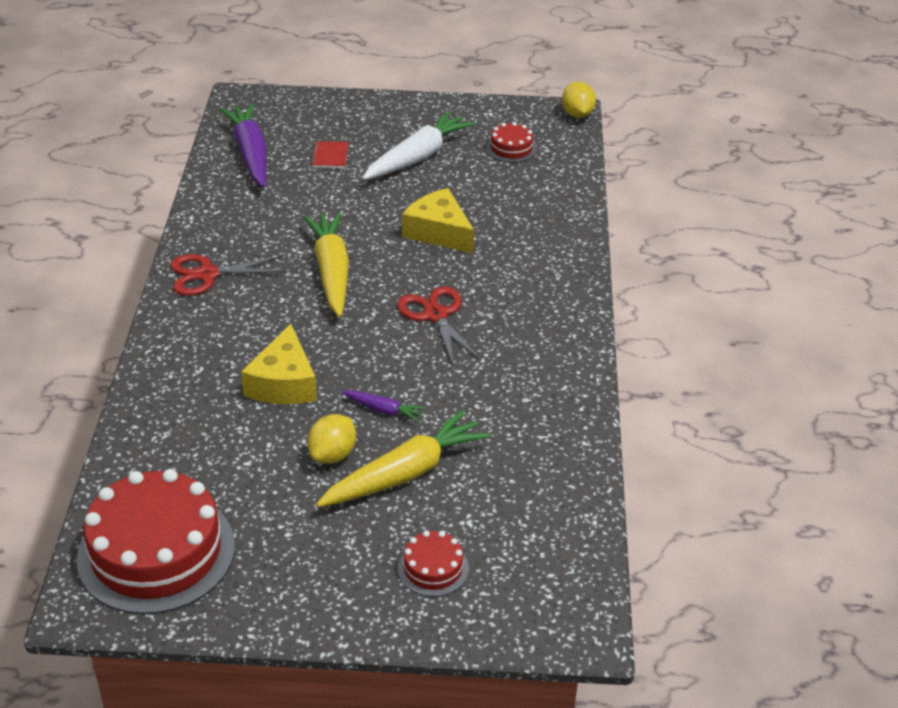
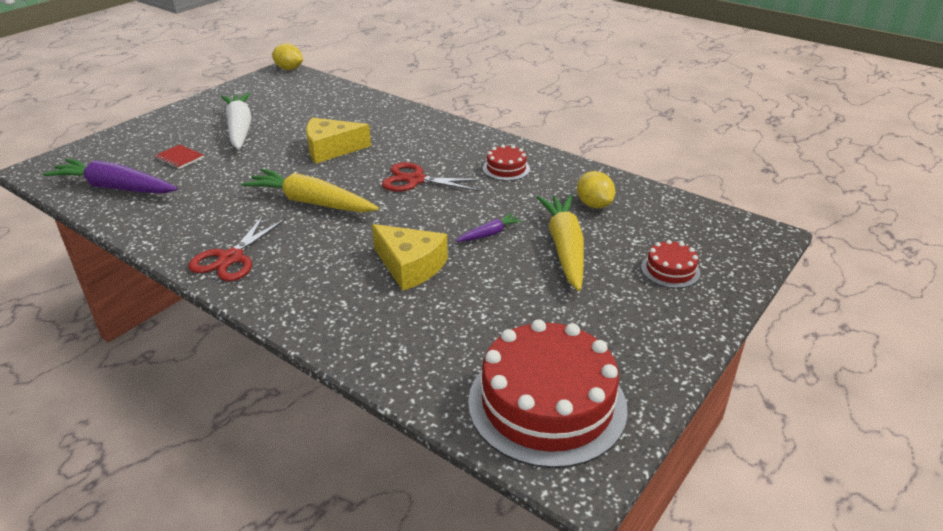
camera: 55 degrees left, 5 degrees down
yellow lemon [307,414,356,464] -> yellow lemon moved to [577,171,615,208]
red cake [486,122,537,163] -> red cake moved to [483,145,530,181]

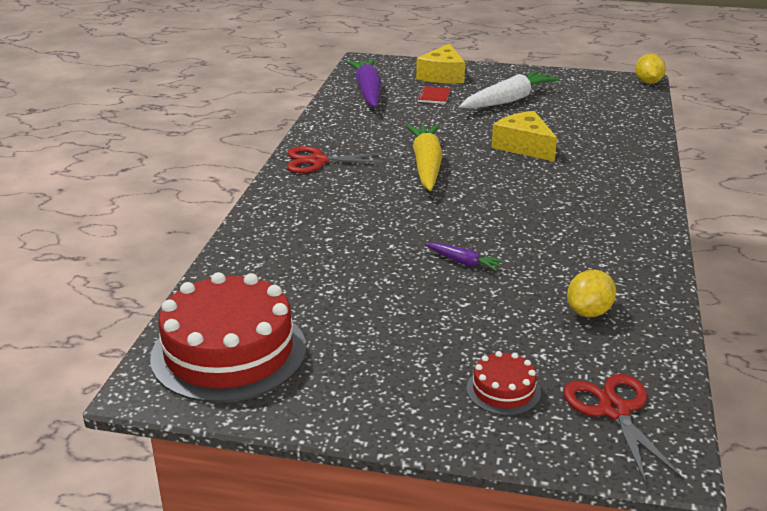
camera: 65 degrees right, 5 degrees down
yellow cheese [372,224,448,291] -> yellow cheese moved to [416,43,465,83]
red scissors [382,162,483,192] -> red scissors moved to [563,374,684,484]
red cake [483,145,530,181] -> none
yellow carrot [536,195,584,291] -> none

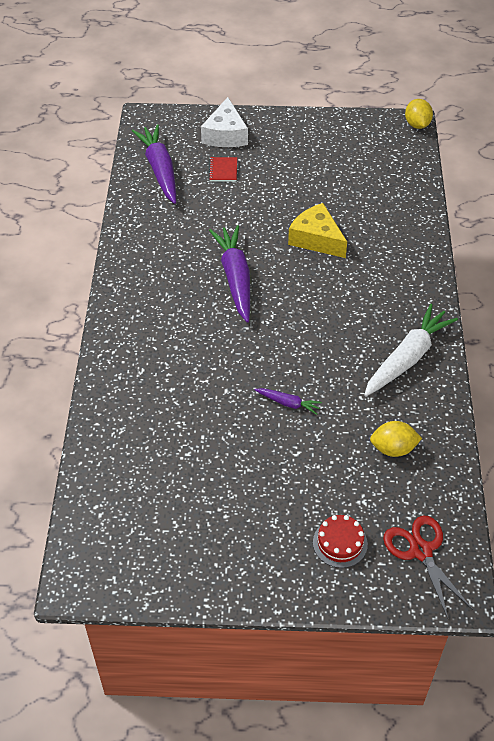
camera: 10 degrees left, 20 degrees up
red cake [150,272,306,403] -> none
red scissors [287,146,388,173] -> none
yellow carrot [406,124,443,191] -> purple carrot [209,225,250,323]
yellow cheese [416,43,465,83] -> white cheese [201,97,248,147]
white carrot [460,71,560,108] -> white carrot moved to [364,304,458,396]
yellow lemon [567,270,616,317] -> yellow lemon turned 60 degrees clockwise [370,421,422,457]

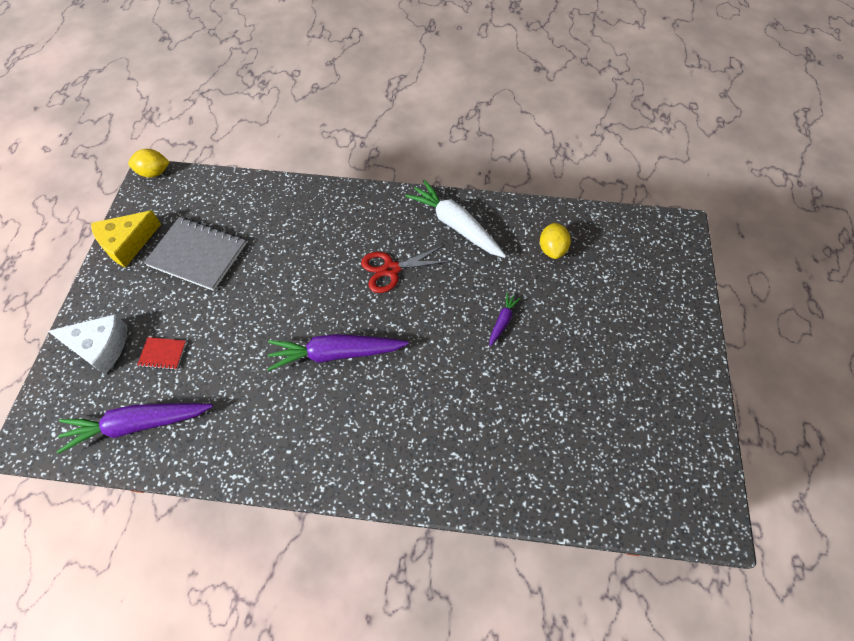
camera: 85 degrees left, 10 degrees up
yellow cheese [288,203,347,258] -> yellow cheese moved to [91,210,161,268]
red cake [313,515,368,568] -> none
red scissors [383,516,473,618] -> red scissors moved to [361,245,451,293]
none -> grey notebook [144,217,246,291]

